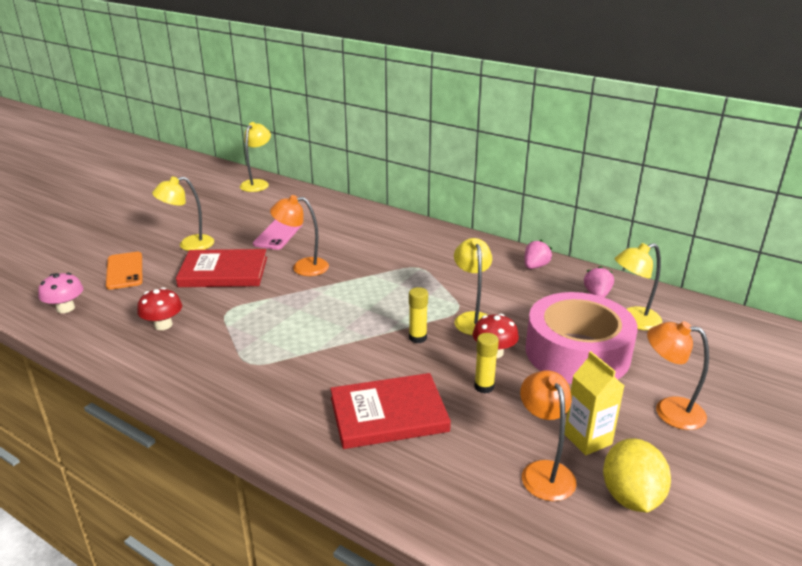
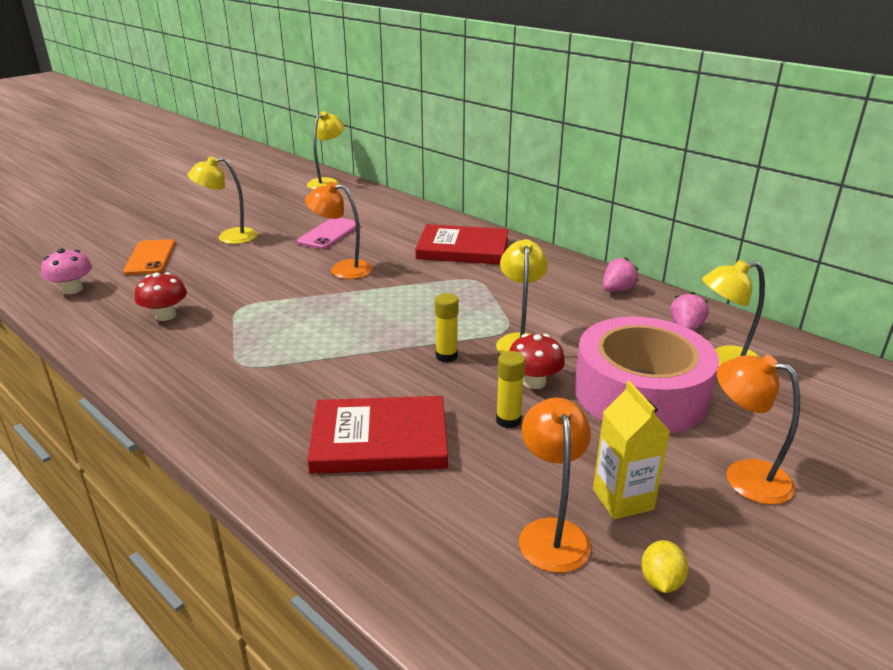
camera: 10 degrees right, 0 degrees up
red book [176,249,267,287] -> red book moved to [415,224,508,264]
yellow lemon [603,438,671,513] -> yellow lemon [641,540,688,593], size x0.52

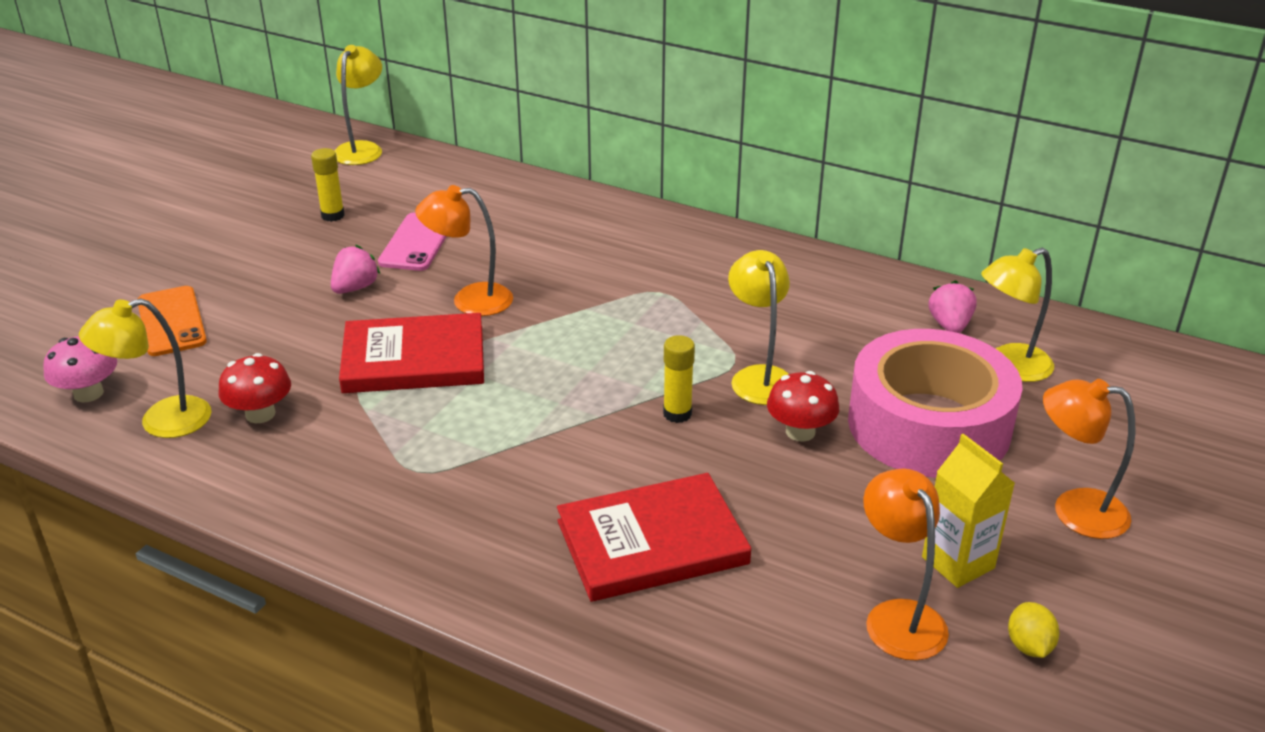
camera: 15 degrees left, 5 degrees up
yellow lamp [188,156,257,244] -> yellow lamp moved to [79,298,211,438]
red book [415,224,508,264] -> red book moved to [339,313,484,393]
yellow glue stick [496,351,526,429] -> yellow glue stick moved to [311,148,345,222]
pink strawberry [603,257,639,292] -> pink strawberry moved to [331,245,380,294]

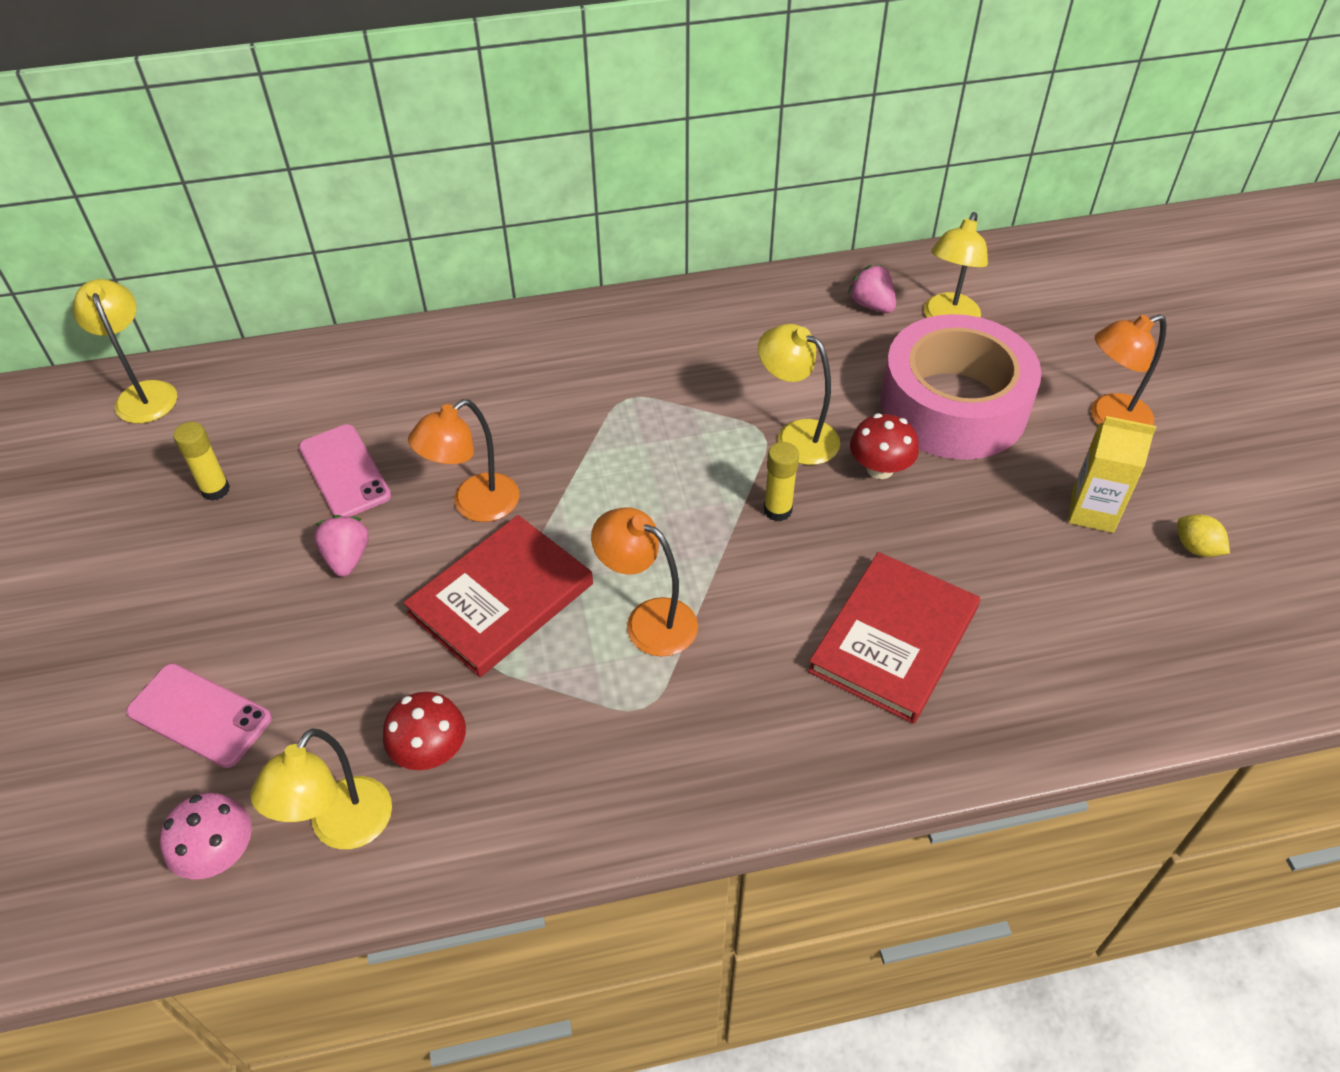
camera: 40 degrees left, 15 degrees up
orange phone [138,286,207,356] -> pink phone [126,663,272,768]
orange lamp [863,468,949,660] -> orange lamp moved to [591,507,698,657]

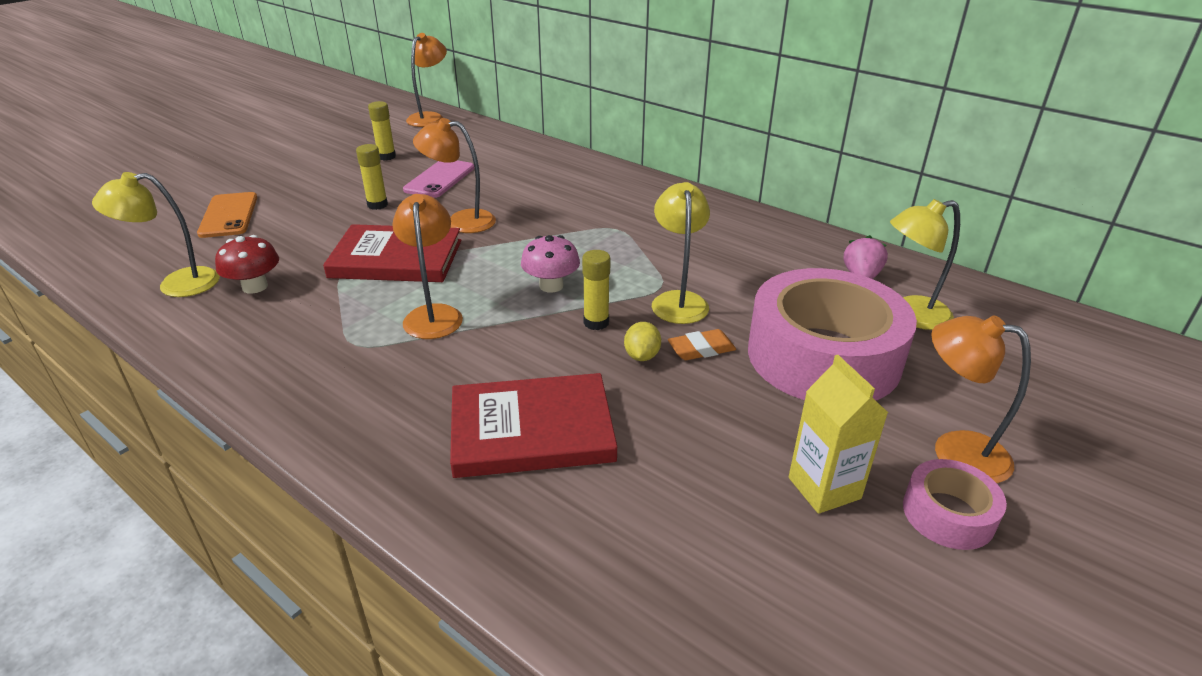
camera: 50 degrees right, 15 degrees down
yellow lamp [72,279,177,424] -> orange lamp [406,33,447,127]
pink phone [126,663,272,768] -> orange phone [197,192,257,238]
pink mushroom [160,793,252,880] -> pink mushroom moved to [521,235,580,293]
pink strawberry [314,515,369,577] -> yellow glue stick [356,144,388,210]
red mushroom [850,413,919,479] -> orange eraser [668,329,736,360]
yellow lemon [1177,514,1230,557] -> yellow lemon moved to [624,322,661,361]
none -> pink tape [903,459,1007,550]

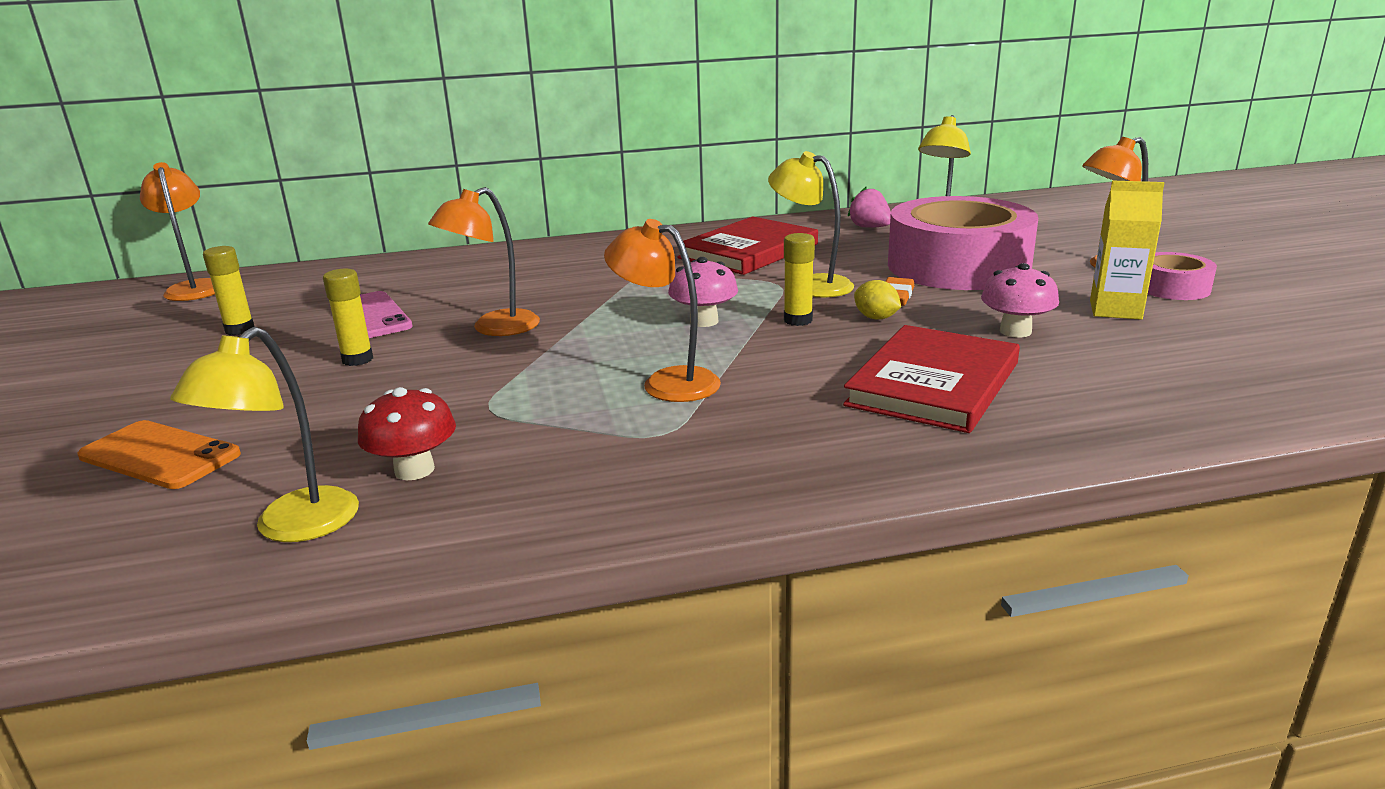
camera: 50 degrees left, 10 degrees down
red book [323,224,461,282] -> red book moved to [678,216,818,275]
none -> pink mushroom [981,263,1059,338]

